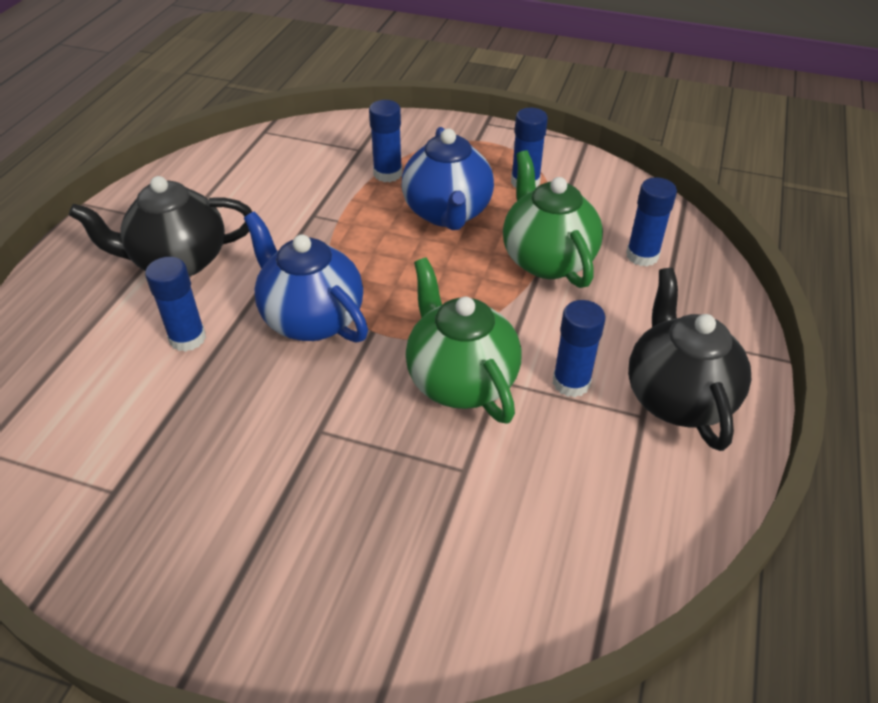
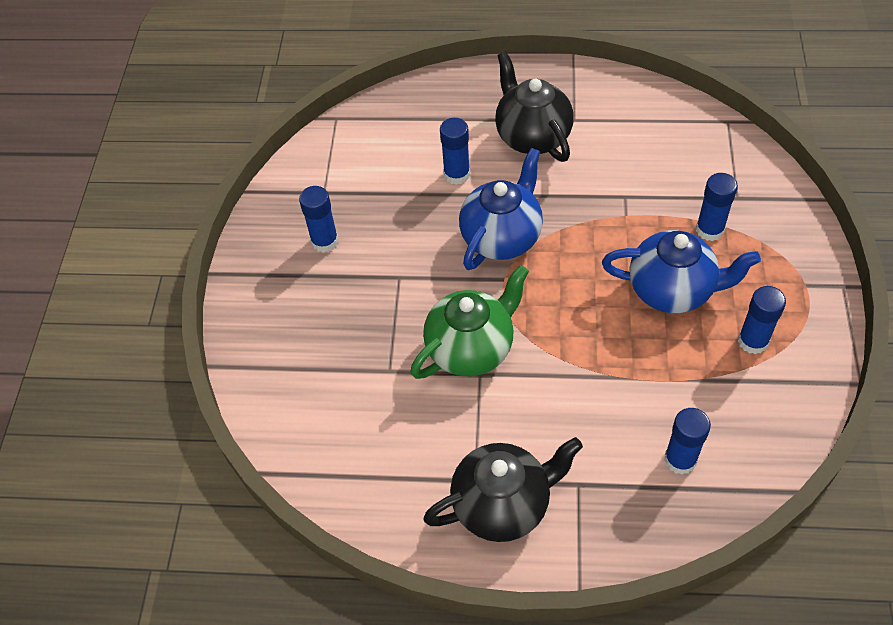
camera: 80 degrees right, 10 degrees up
blue teapot [402,127,494,230] -> blue teapot turned 150 degrees counterclockwise [602,230,761,313]
green teapot [503,150,603,288] -> none
blue glue stick [553,300,605,397] -> blue glue stick moved to [299,186,339,253]

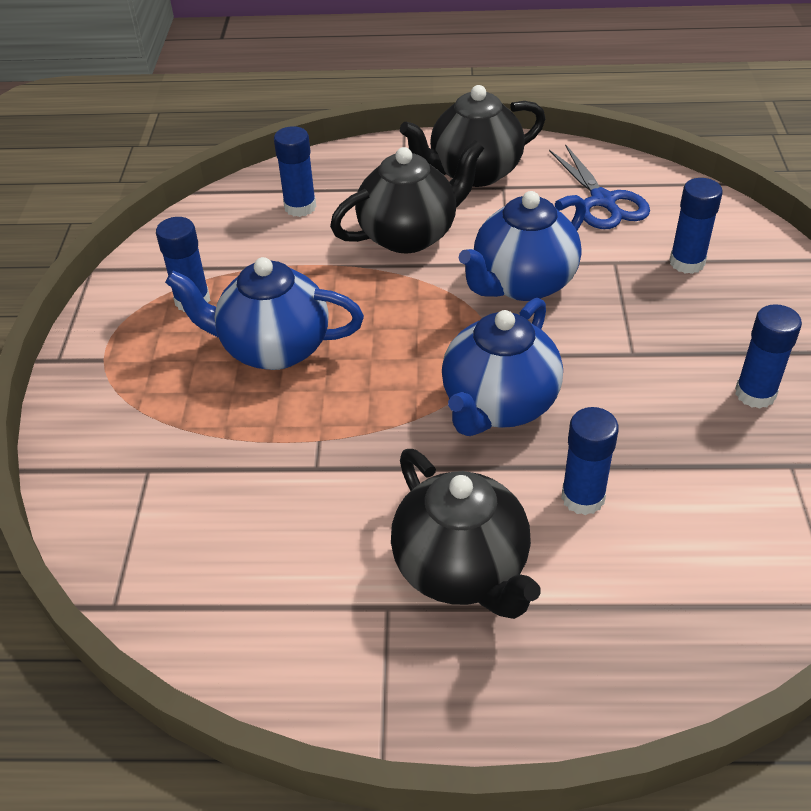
camera: 175 degrees right, 10 degrees down
green teapot [410,265,529,379] -> blue teapot [459,191,586,301]
blue glue stick [696,173,738,241] -> blue glue stick moved to [670,178,723,274]
none -> black teapot [330,140,484,253]
none -> blue scissors [549,144,650,229]

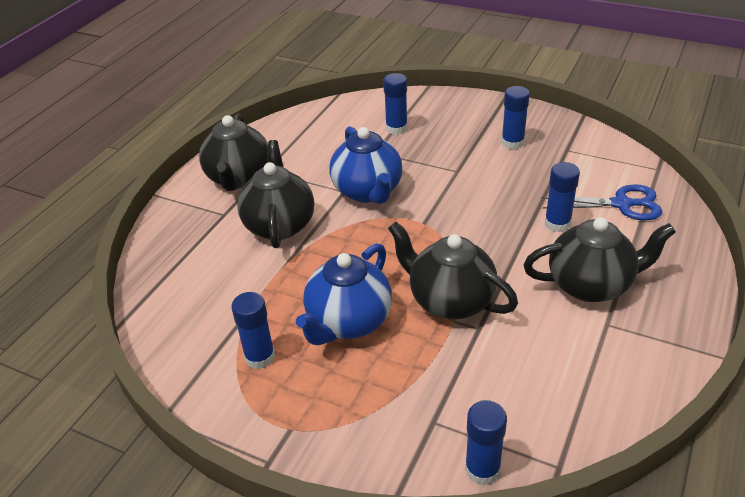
camera: 65 degrees left, 5 degrees down
blue glue stick [274,126,316,217] -> blue glue stick moved to [465,400,507,485]
blue teapot [442,298,563,436] -> none
blue scissors [549,144,650,229] -> blue scissors moved to [541,184,662,221]
none -> black teapot [388,222,518,319]

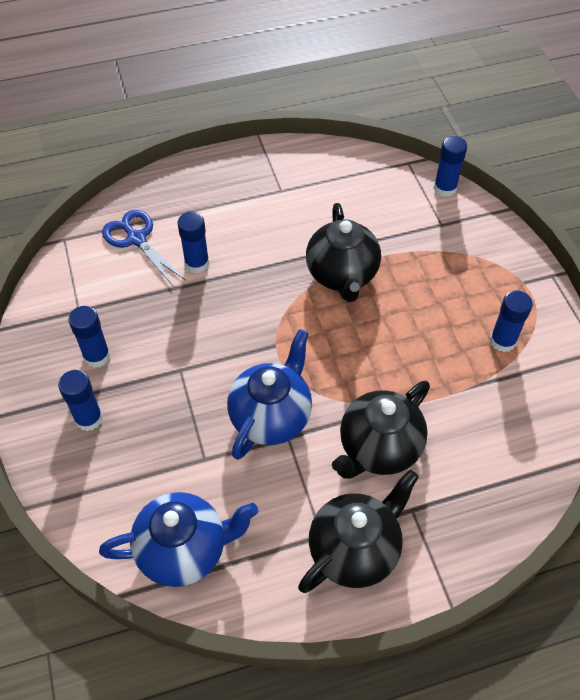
camera: 135 degrees left, 15 degrees up
blue teapot [296,243,392,345] -> blue teapot moved to [99,492,258,587]
blue glue stick [383,73,408,135] -> blue glue stick moved to [58,370,103,431]
black teapot [523,217,676,302] -> none

